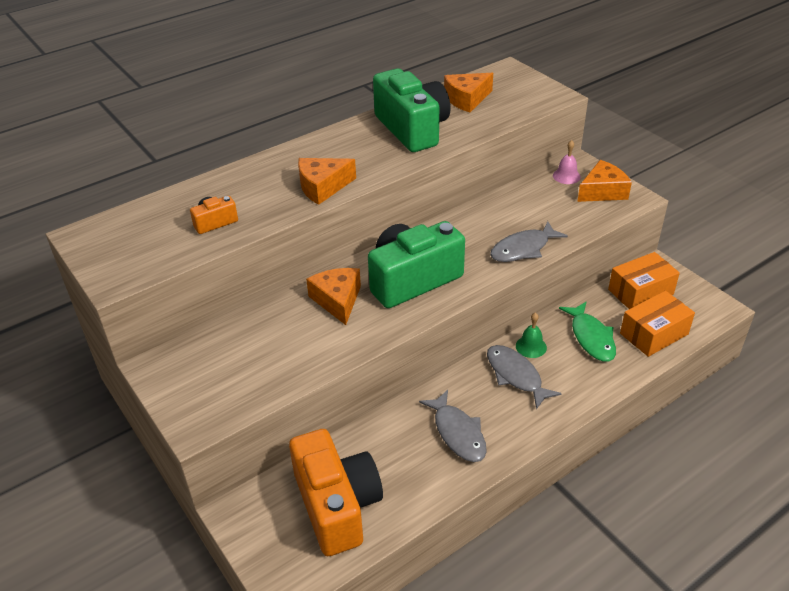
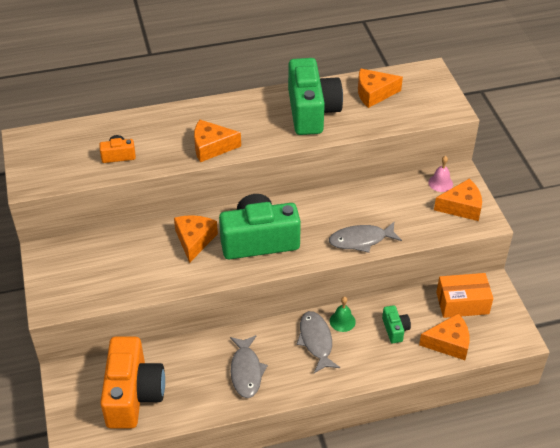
camera: 20 degrees right, 5 degrees up
green fish [559,301,616,362] -> green camera [382,305,411,343]
orange box [620,291,695,357] -> orange cheese [419,313,470,360]

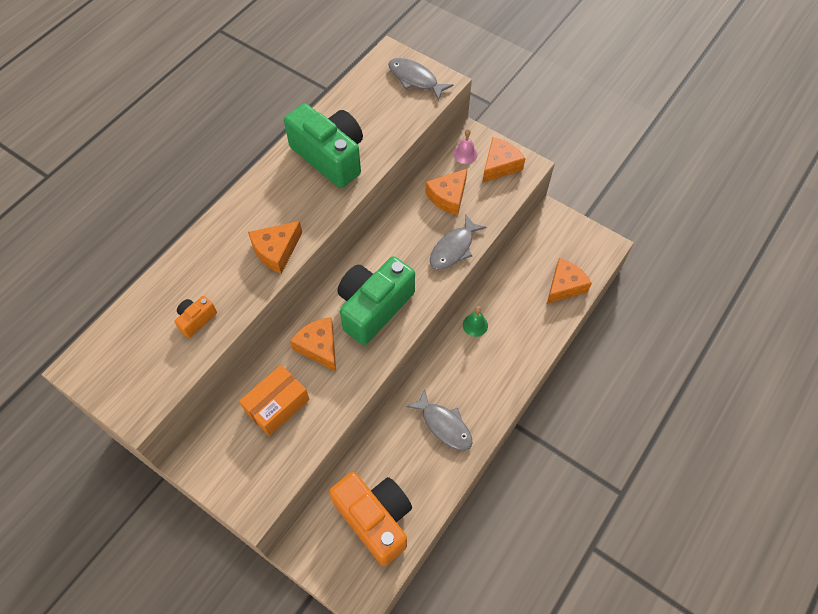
camera: 40 degrees left, 15 degrees up
grey fish [297,311,340,373] -> grey fish moved to [388,58,453,101]
orange cheese [358,68,403,108] -> orange cheese moved to [425,169,467,215]
green camera [382,305,411,343] -> none
orange box [436,273,493,318] -> orange box moved to [239,365,309,436]

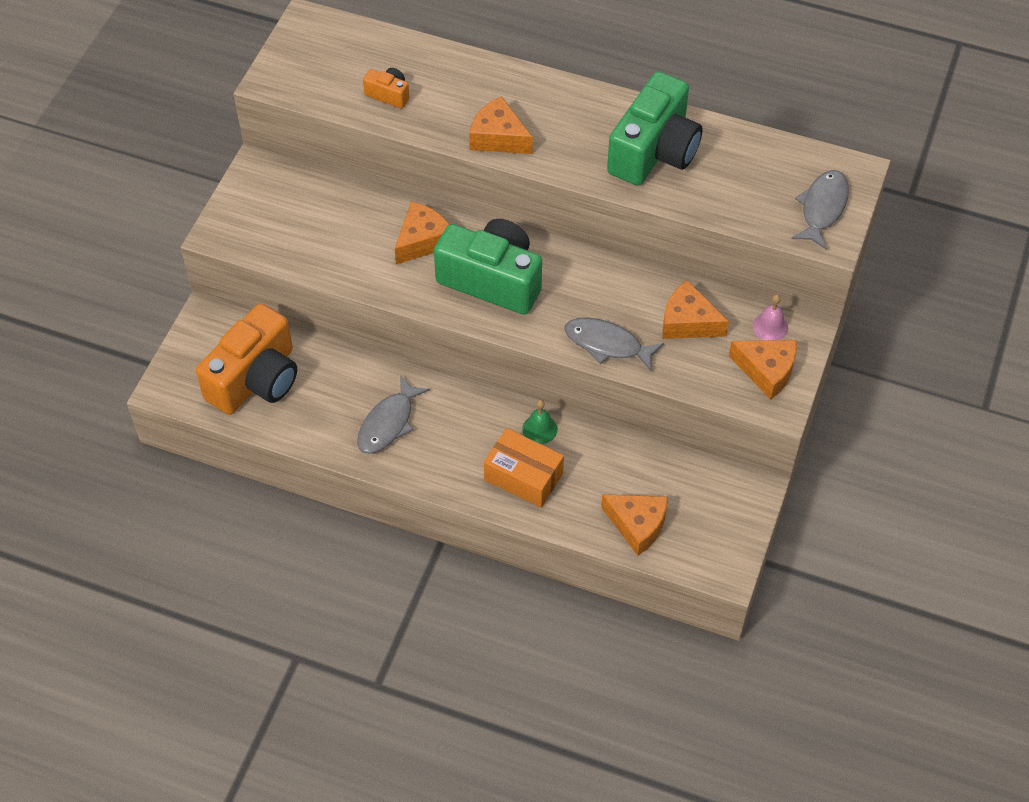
camera: 75 degrees right, 5 degrees down
orange box [239,365,309,436] -> orange box moved to [484,428,564,508]

